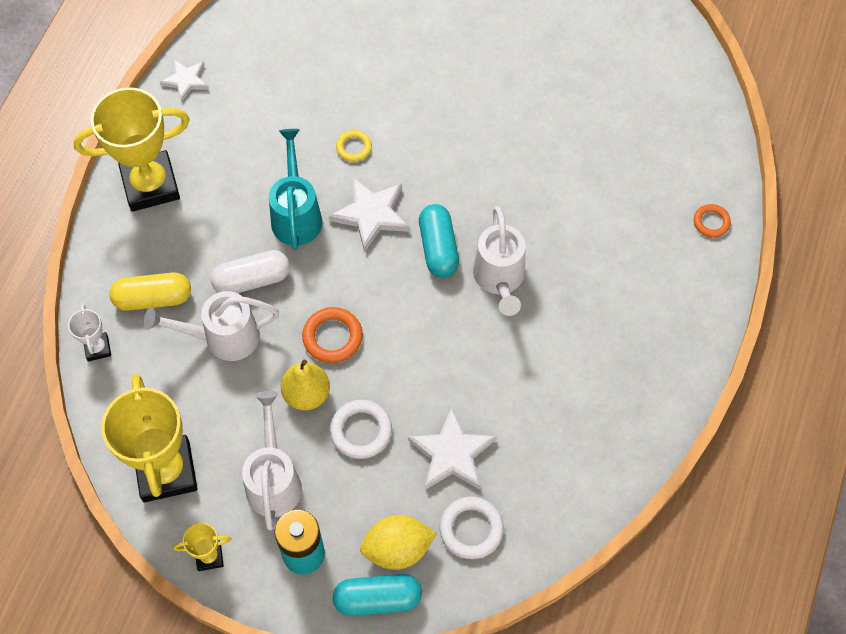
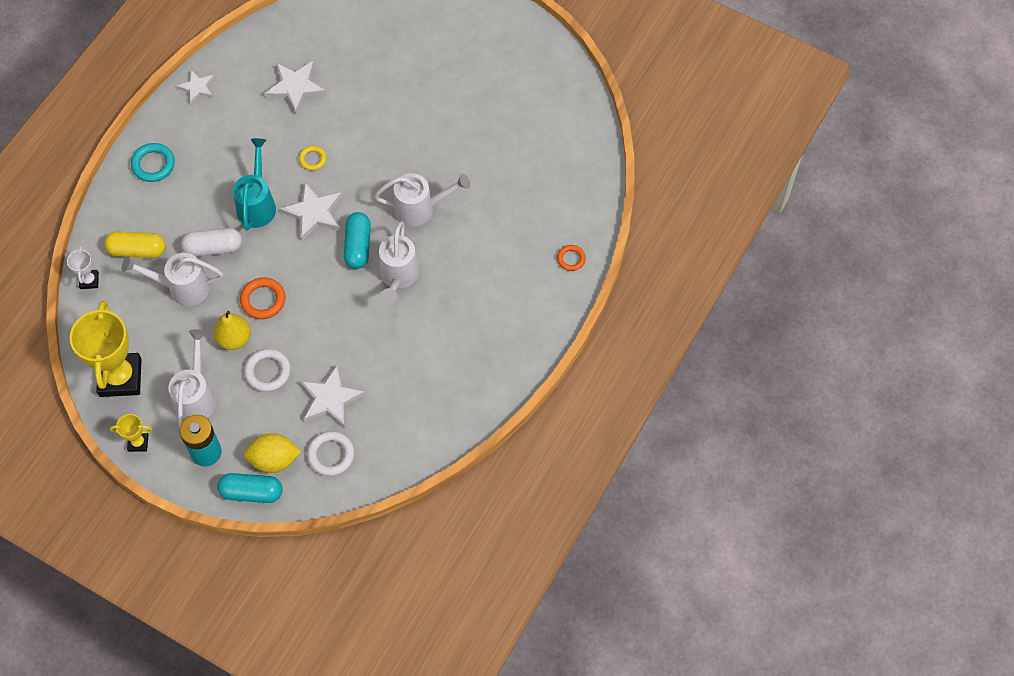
camera: 10 degrees right, 0 degrees up
yellow trophy [73,88,190,212] -> turquoise ring [131,143,175,182]
none -> white star [264,61,326,114]
none -> white watering can [374,173,470,227]

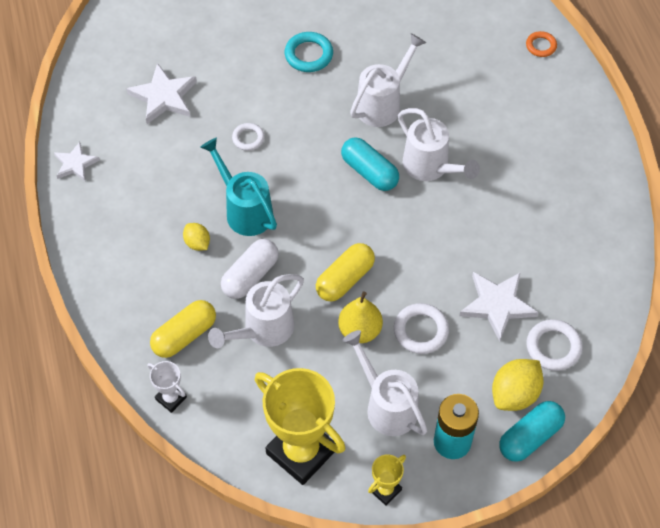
camera: 45 degrees left, 5 degrees down
turquoise ring [131,143,175,182] -> turquoise ring moved to [284,32,333,72]
orange ring [240,277,286,319] -> yellow capsule [316,243,375,301]
white star [280,182,342,240] -> none
yellow ring [299,146,327,171] -> white ring [232,123,265,151]
none -> yellow lemon [183,223,210,251]

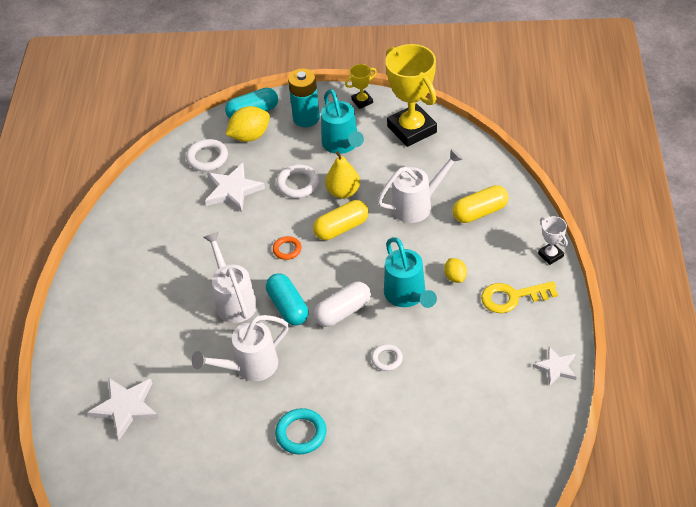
camera: 160 degrees left, 10 degrees down
white star [126,63,197,124] -> white star moved to [87,378,159,440]
white trophy [148,361,187,413] -> white trophy moved to [538,216,568,265]
white capsule [221,239,279,299] -> white capsule moved to [314,282,371,327]
white watering can [342,330,428,436] -> turquoise watering can [321,89,364,154]
orange ring [526,31,557,57] -> orange ring moved to [273,236,301,260]
none -> yellow key [481,281,558,313]

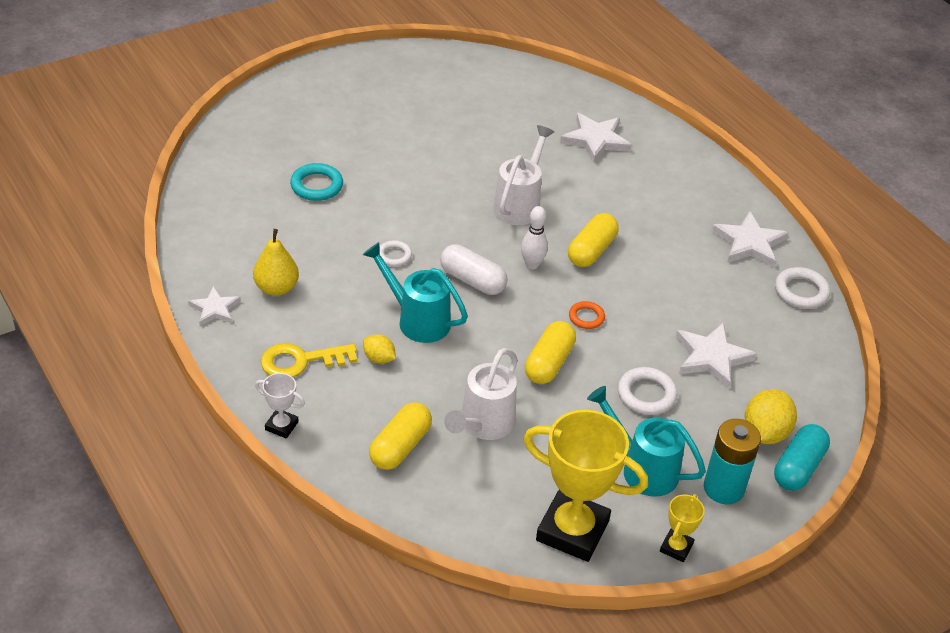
camera: 140 degrees right, 5 degrees down
white ring [186,139,228,171] -> white ring moved to [775,267,830,309]
white watering can [203,232,257,323] -> yellow capsule [568,213,619,267]
turquoise capsule [266,273,309,326] -> white bowling pin [521,206,548,269]
turquoise ring [275,408,327,455] -> turquoise ring moved to [290,163,343,201]
white capsule [314,282,371,327] -> white capsule turned 75 degrees counterclockwise [440,244,508,295]
yellow pear [325,151,360,199] -> yellow pear moved to [253,229,299,296]
yellow key [481,281,558,313] -> yellow key turned 150 degrees counterclockwise [261,343,357,377]
none -> white star [712,211,788,268]

